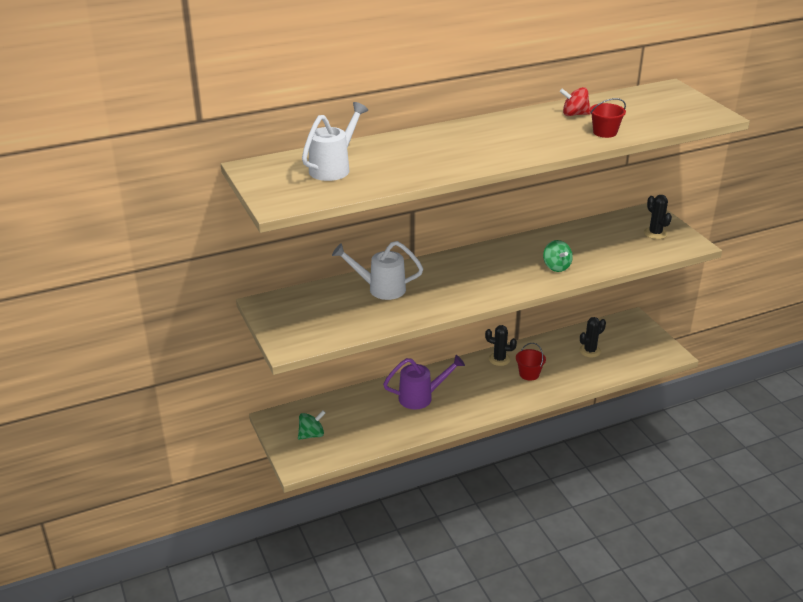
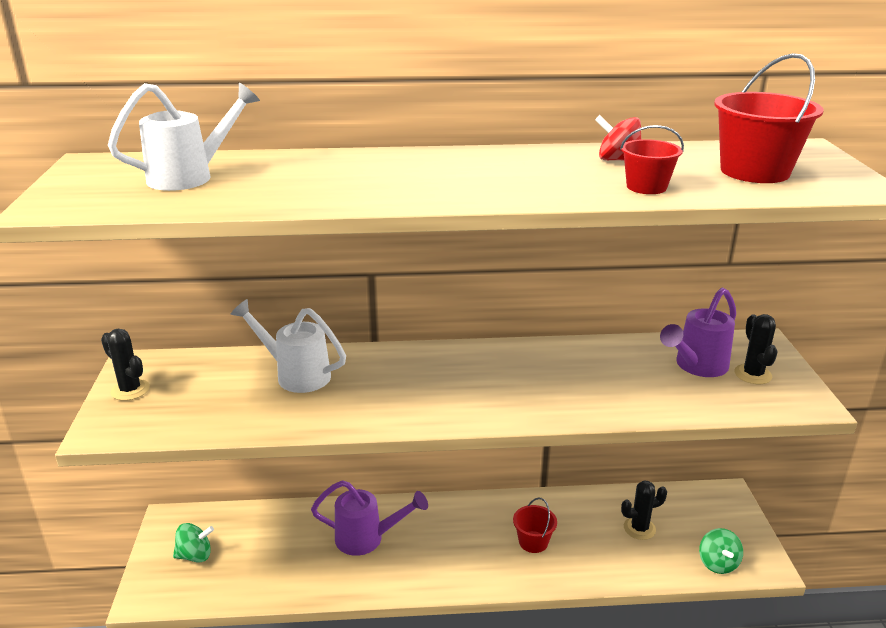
camera: 20 degrees right, 5 degrees down
black cactus [485,325,517,366] -> black cactus moved to [101,329,150,401]
green spinning top [543,240,573,272] -> green spinning top moved to [699,528,743,574]
none -> purple watering can [660,287,736,377]
none -> red bucket [714,53,824,183]

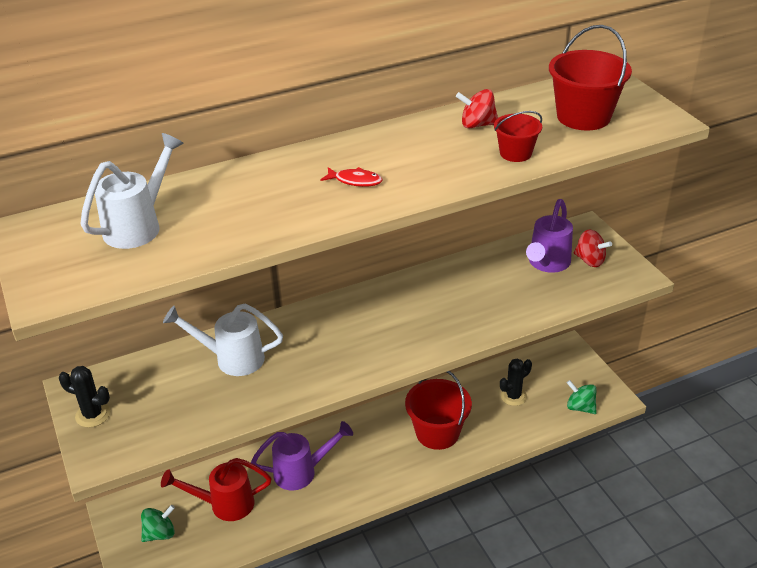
camera: 20 degrees left, 10 degrees up
red bucket [513,498,557,553] -> red bucket [405,371,472,450], size x1.77
green spinning top [699,528,743,574] -> green spinning top turned 150 degrees clockwise [567,380,597,414]
black cactus [734,314,777,384] -> red spinning top [573,230,612,267]
none -> red watering can [161,458,272,521]
none -> red fish [321,167,383,187]

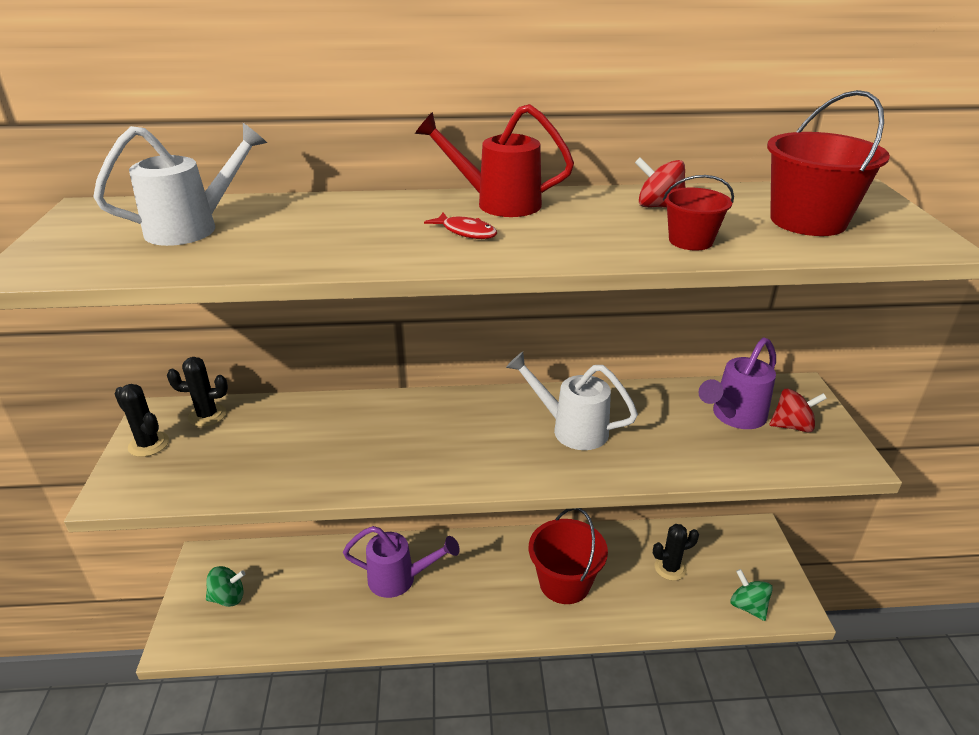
camera: 20 degrees right, 5 degrees down
red watering can [161,458,272,521] -> red watering can moved to [415,104,574,217]
white watering can [163,303,283,376] -> white watering can moved to [506,352,638,450]
red spinning top [573,230,612,267] -> red spinning top turned 60 degrees counterclockwise [769,389,827,433]
none -> black cactus [167,357,228,427]

